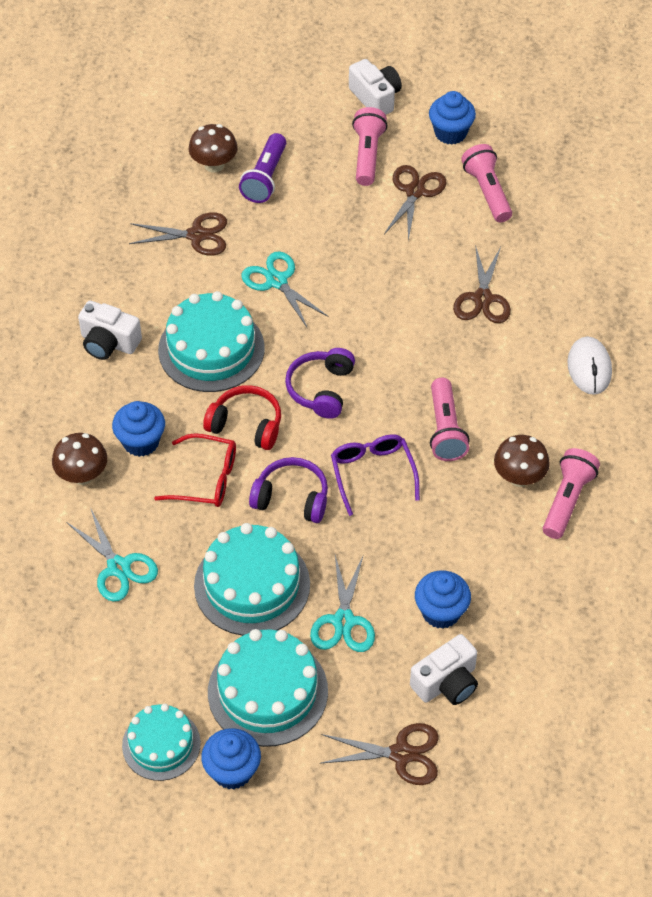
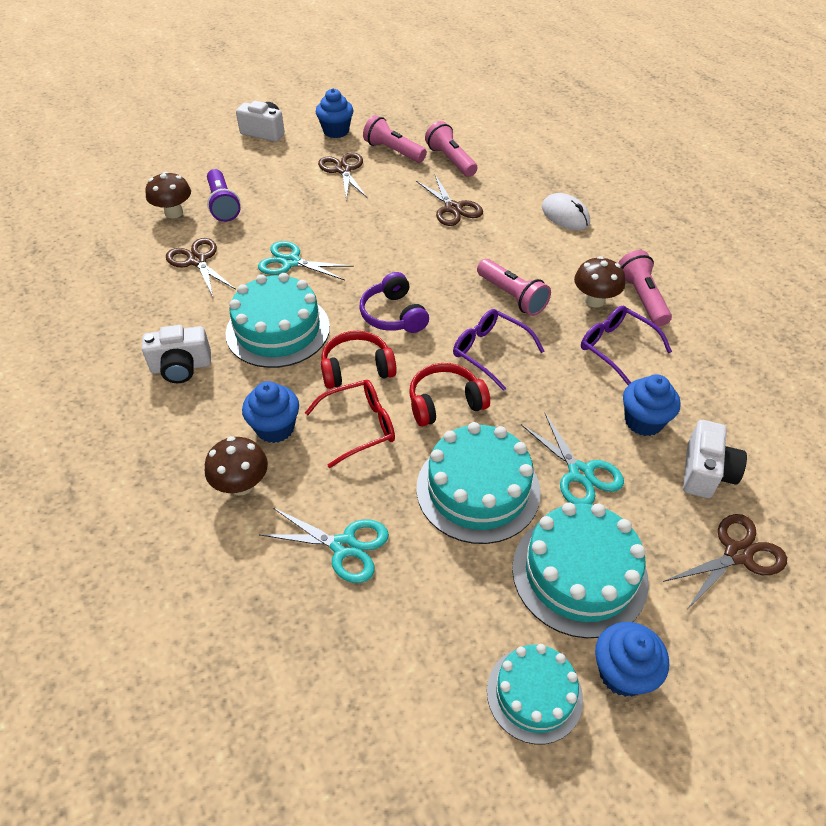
camera: 35 degrees left, 5 degrees down
brown scissors [129,212,227,256] -> brown scissors turned 90 degrees counterclockwise [166,238,235,297]
purple headphones [249,457,328,523] -> red headphones [409,363,490,427]
pink flashlight [352,107,388,186] -> pink flashlight moved to [425,121,477,177]
none -> purple glasses [581,306,672,385]

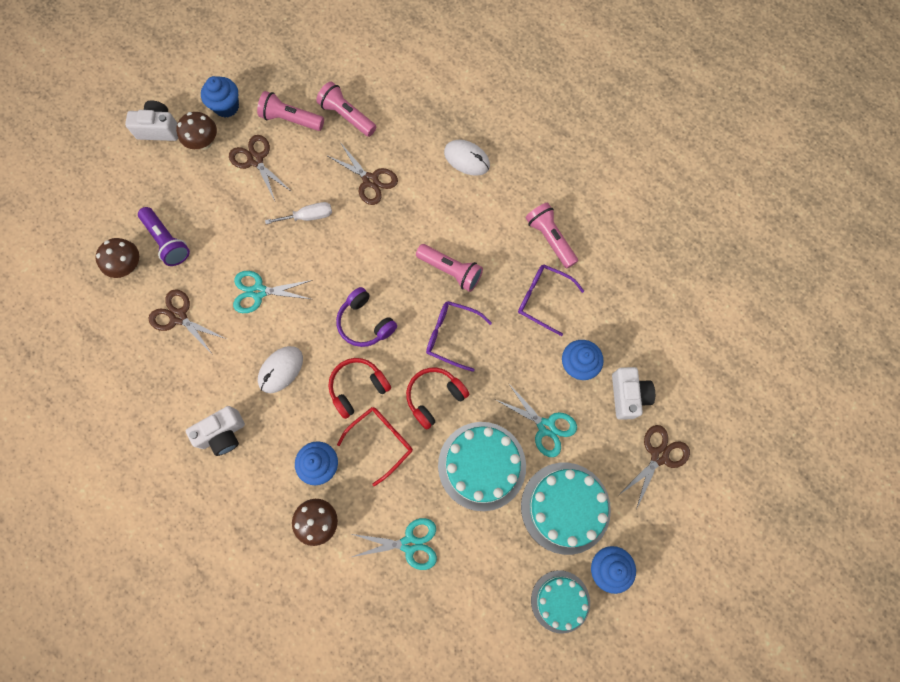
camera: 20 degrees left, 25 degrees up
turquoise cake [225,273,330,368] -> white mouse [258,346,303,393]
brown mushroom [574,256,625,308] -> brown mushroom moved to [176,112,217,150]
none -> white screwdriver [265,202,332,224]

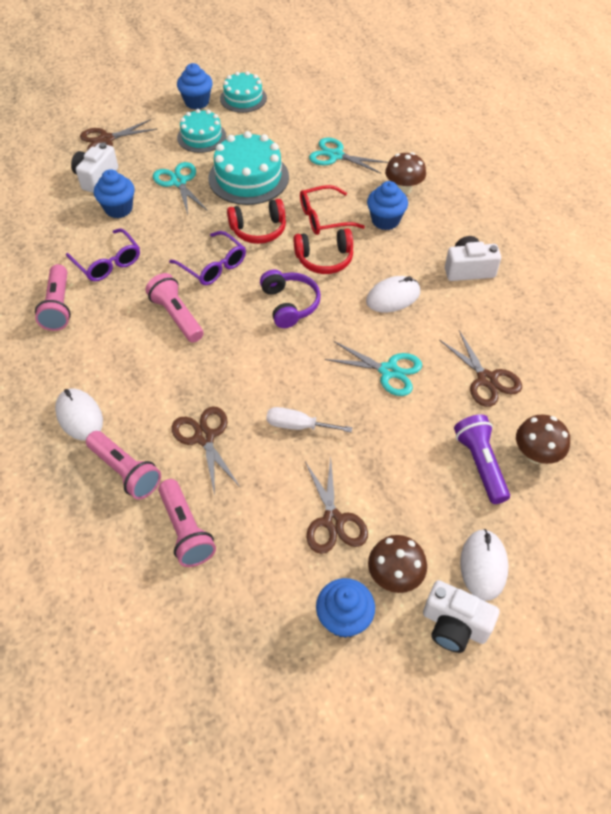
camera: 155 degrees left, 20 degrees down
pink flashlight [257,91,324,131] -> pink flashlight moved to [86,431,161,500]
turquoise cake [521,463,611,555] -> turquoise cake [177,109,226,153], size x0.64
none -> white mouse [460,529,508,601]

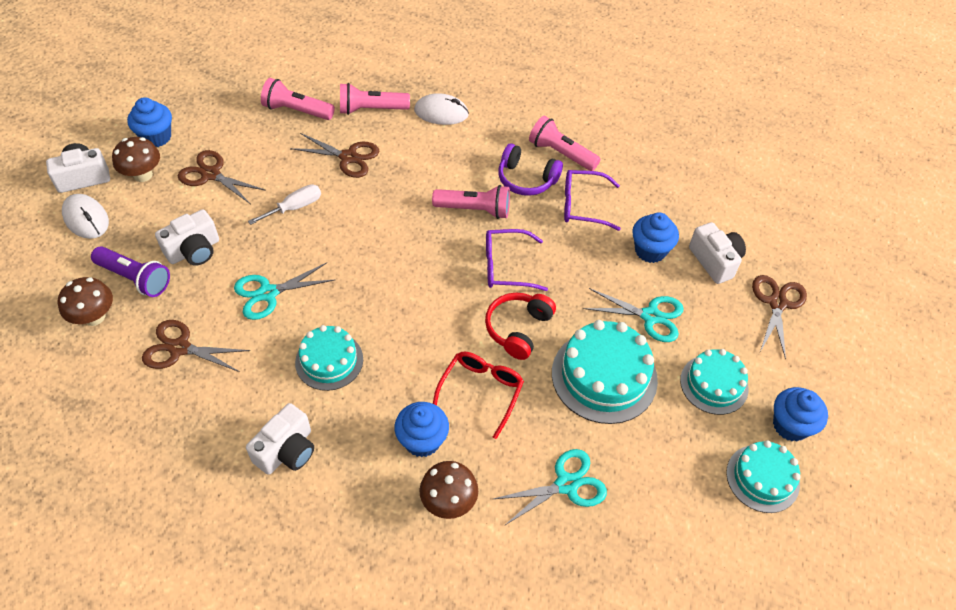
camera: 130 degrees right, 0 degrees up
purple headphones [260,270,321,328] -> purple headphones moved to [498,143,563,196]
red headphones [294,228,353,274] -> none
white mouse [366,276,420,312] -> turquoise cake [295,325,363,391]
none -> white camera [155,209,219,266]

